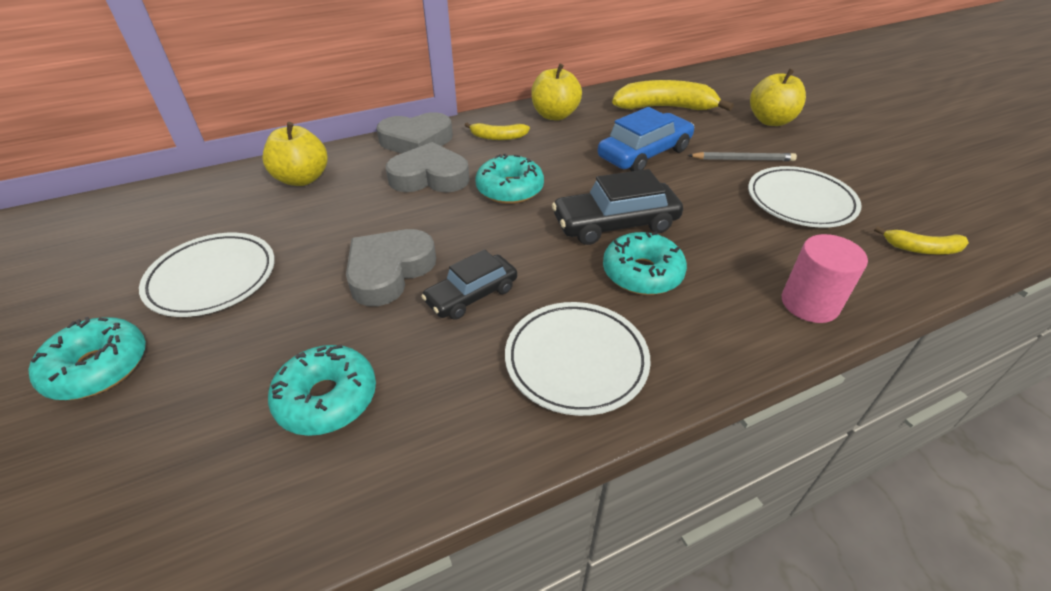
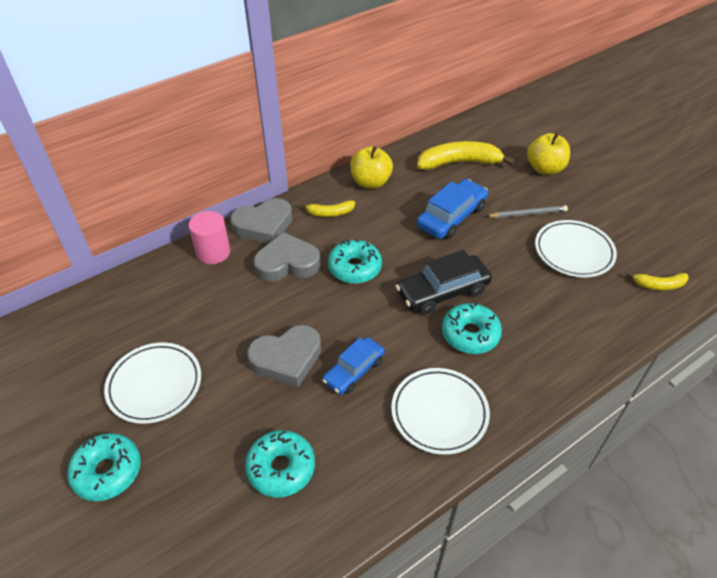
camera: 10 degrees left, 5 degrees up
yellow apple [262,122,328,186] -> none
grey heart [346,229,436,306] -> grey heart turned 135 degrees counterclockwise [247,325,321,387]
black car [421,249,517,320] -> blue car [322,337,385,395]
pink cylinder [782,234,868,323] -> pink cylinder moved to [189,211,230,264]

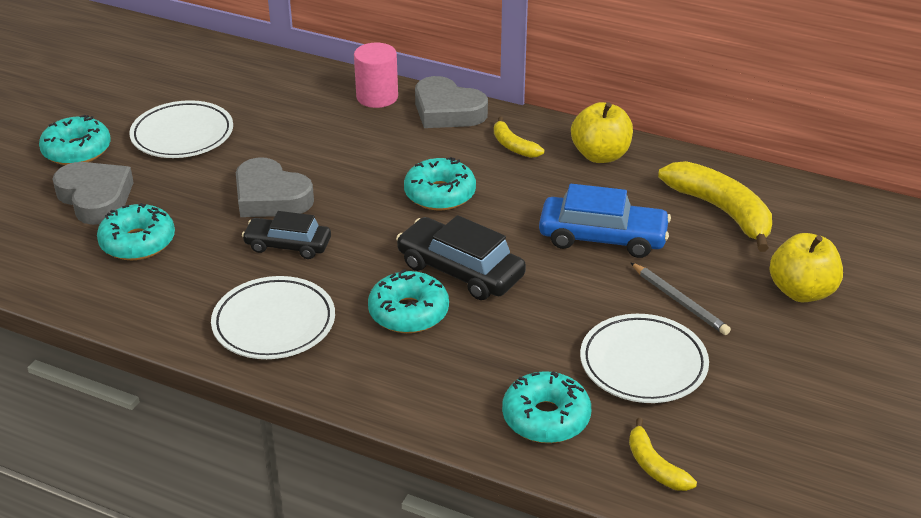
camera: 60 degrees right, 10 degrees down
grey heart [254,232,321,282] -> grey heart moved to [52,162,134,225]
blue car [322,337,385,395] -> black car [242,211,331,259]
none -> turquoise donut [502,371,591,443]

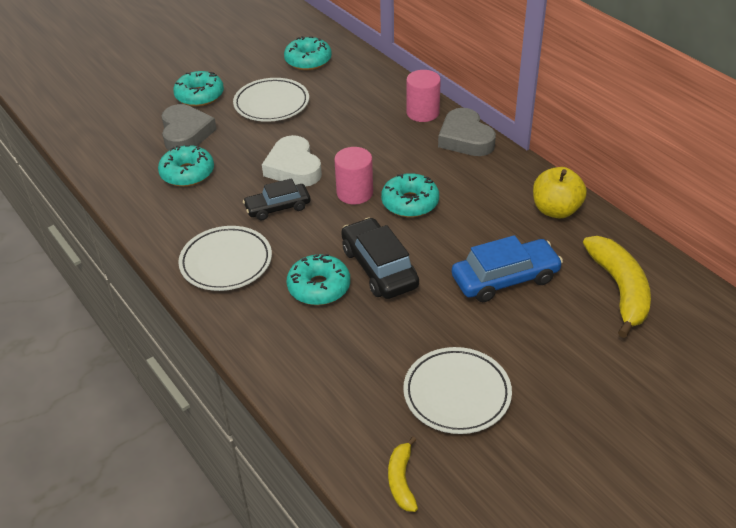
camera: 30 degrees right, 5 degrees up
grey heart [236,157,314,217] -> white heart [262,135,322,186]
black car [242,211,331,259] -> black car turned 60 degrees counterclockwise [243,178,310,220]
yellow banana [494,116,544,158] -> none
turquoise donut [502,371,591,443] -> turquoise donut moved to [284,36,332,70]
blue car [539,184,671,258] -> blue car turned 60 degrees counterclockwise [452,235,563,302]
grey pencil [630,262,731,335] -> none
yellow apple [770,233,843,302] -> none
none -> pink cylinder [334,147,373,204]

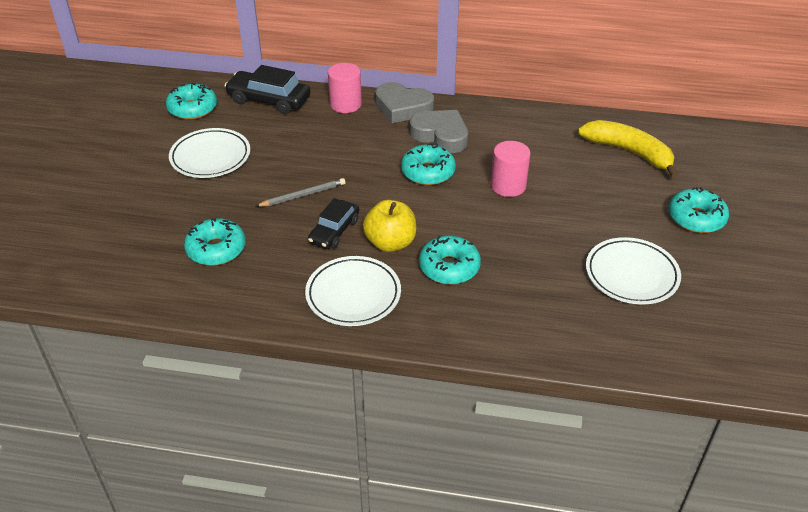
camera: 45 degrees left, 0 degrees up
grey heart [162,104,217,151] -> grey heart moved to [410,110,468,153]
turquoise donut [173,71,224,107] -> turquoise donut moved to [669,187,729,233]
white heart [262,135,322,186] -> grey pencil [255,178,345,207]
pink cylinder [334,147,373,204] -> pink cylinder moved to [491,141,531,197]
black car [341,217,419,299] -> black car moved to [224,65,310,114]
yellow banana [388,437,418,512] -> none
blue car [452,235,563,302] -> none
yellow apple [533,167,587,218] -> yellow apple moved to [363,200,416,252]

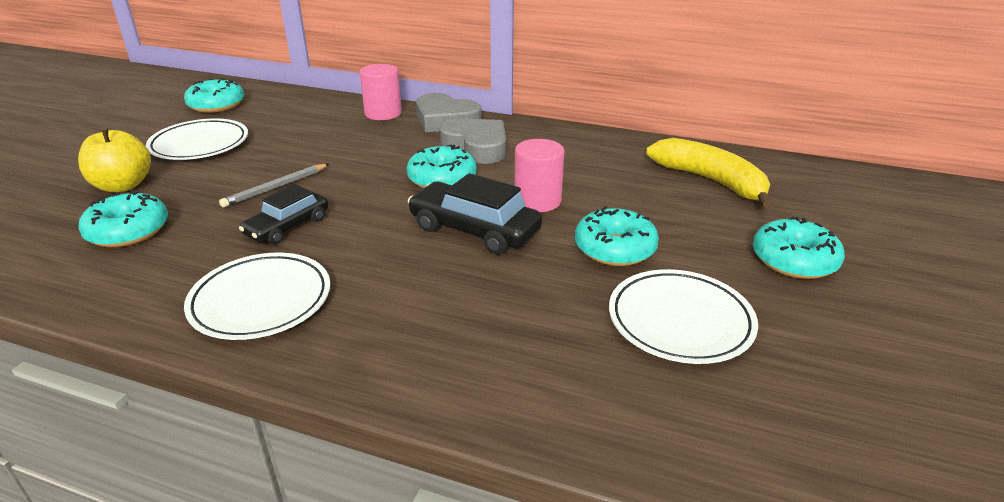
camera: 10 degrees right, 10 degrees down
black car [224,65,310,114] -> black car moved to [408,173,542,255]
grey pencil [255,178,345,207] -> grey pencil turned 150 degrees clockwise [219,164,329,207]
yellow apple [363,200,416,252] -> yellow apple moved to [78,126,151,192]
turquoise donut [419,236,481,284] -> turquoise donut moved to [575,206,659,266]

